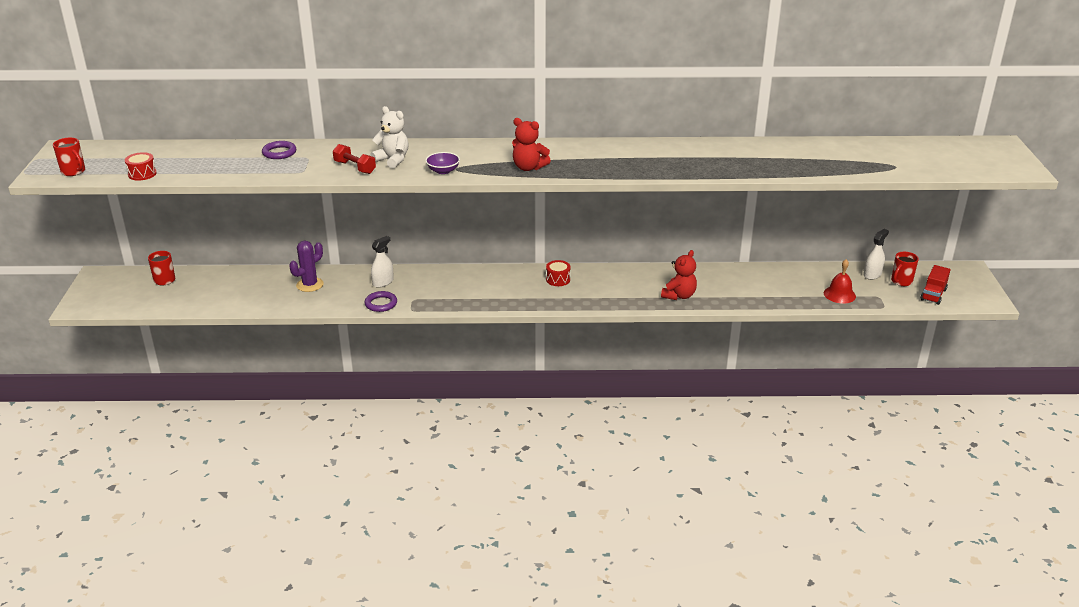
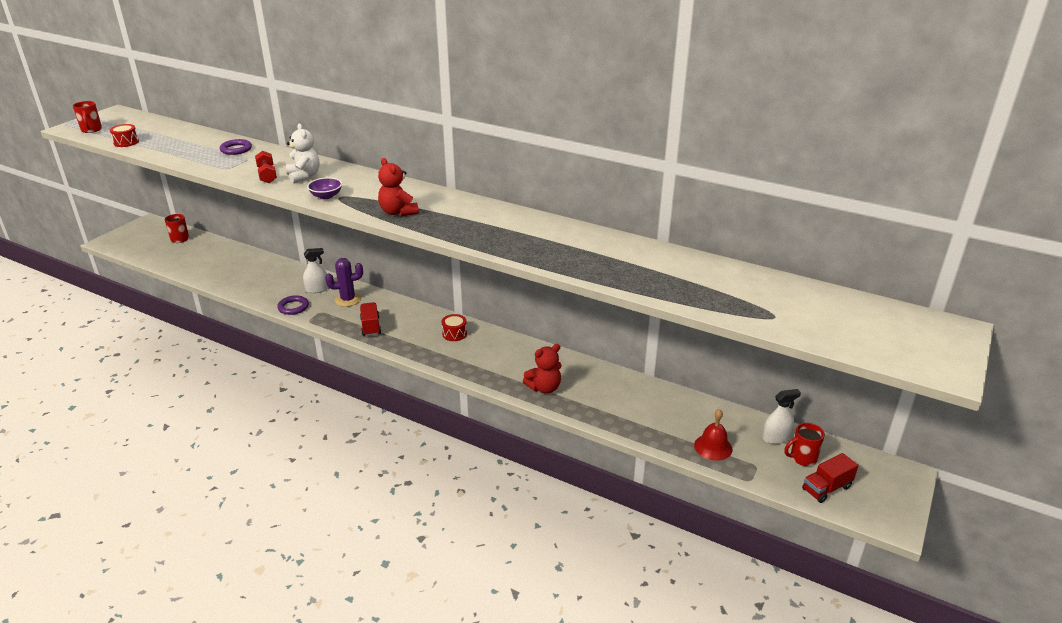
camera: 30 degrees right, 0 degrees up
purple cactus [289,241,324,292] -> purple cactus moved to [325,258,363,307]
none -> red truck [360,302,381,336]

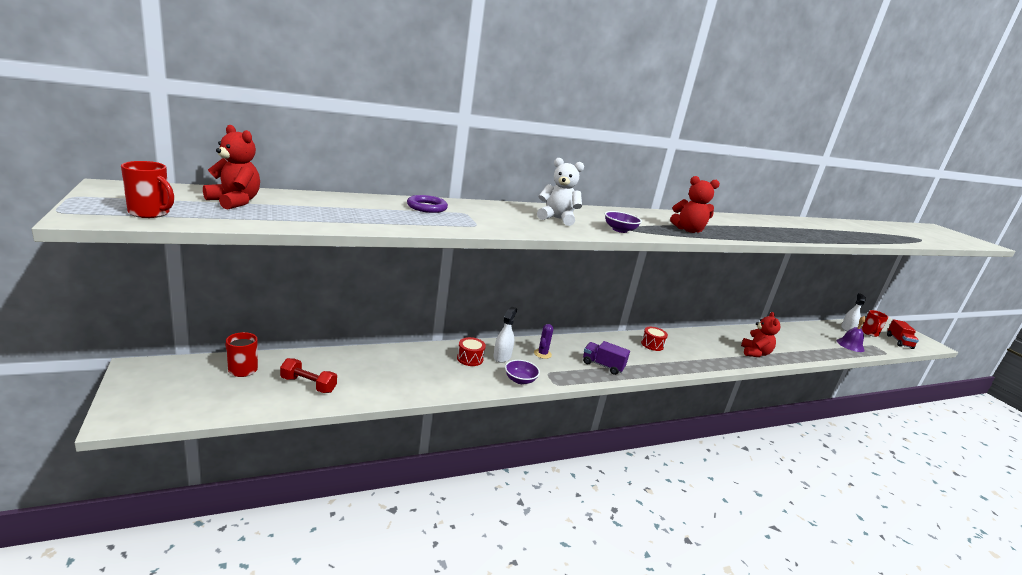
camera: 55 degrees left, 10 degrees down
red drum [110,124,139,147] -> red drum moved to [457,337,486,366]
red dumbbell [255,151,277,183] -> red dumbbell moved to [280,358,337,393]
purple ring [277,295,309,315] -> purple bowl [505,360,540,384]
purple cactus [325,258,363,307] -> purple cactus [534,324,553,359], size x0.65
red truck [360,302,381,336] -> purple truck [583,341,630,375]
red bell [694,409,732,461] -> purple bell [837,316,866,352]
none -> red teddy bear [203,125,260,209]

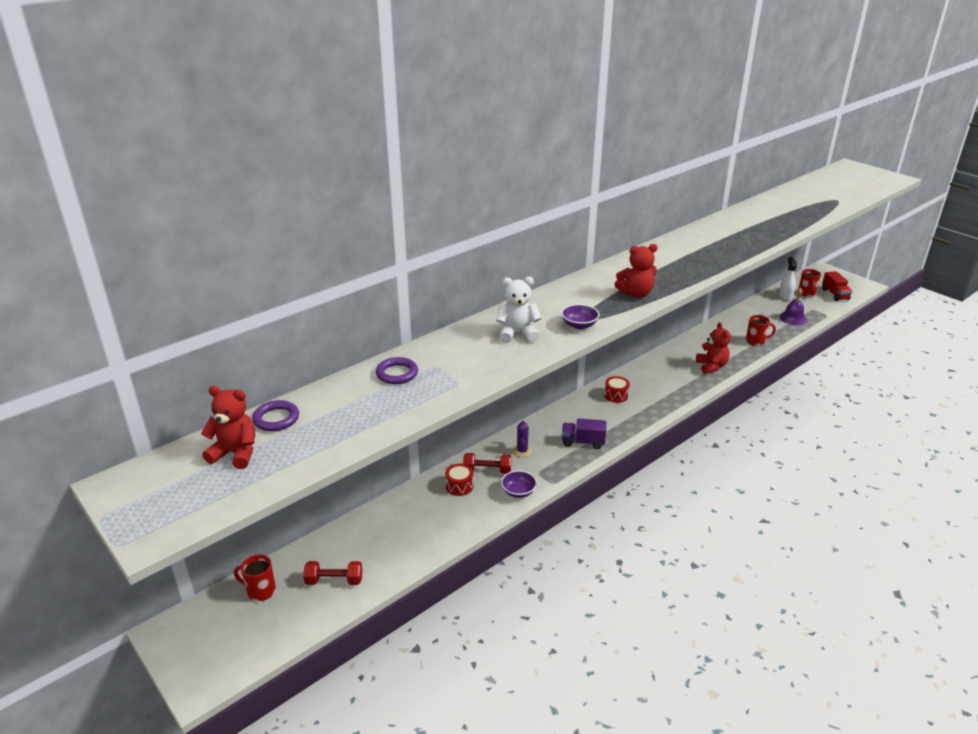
camera: 15 degrees left, 10 degrees up
red mug [121,161,174,218] -> red mug moved to [746,315,776,346]
white spray bottle [493,307,517,363] -> red dumbbell [463,453,511,474]
none -> purple ring [252,400,299,431]

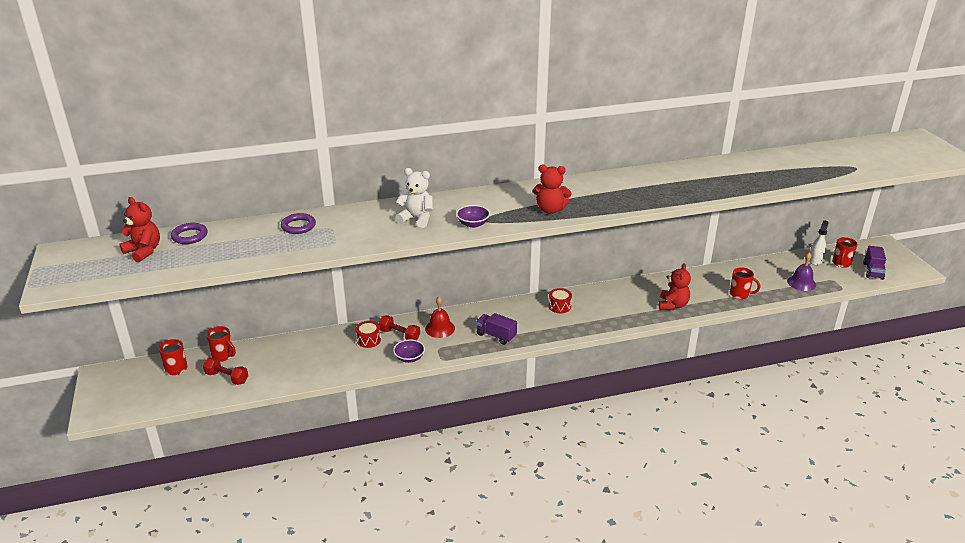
camera: 25 degrees right, 0 degrees up
purple cactus [513,421,532,457] -> red bell [425,297,455,338]
red truck [822,271,852,301] -> purple truck [863,246,886,280]
none -> red mug [206,326,236,362]

